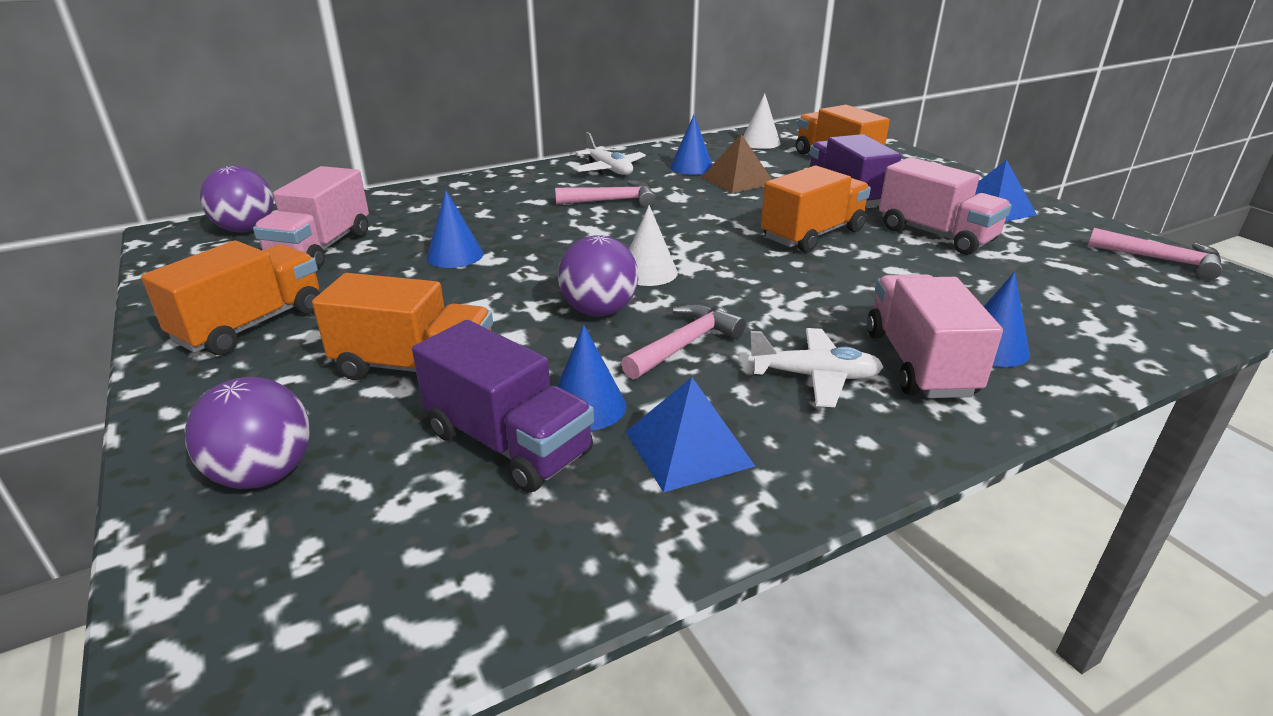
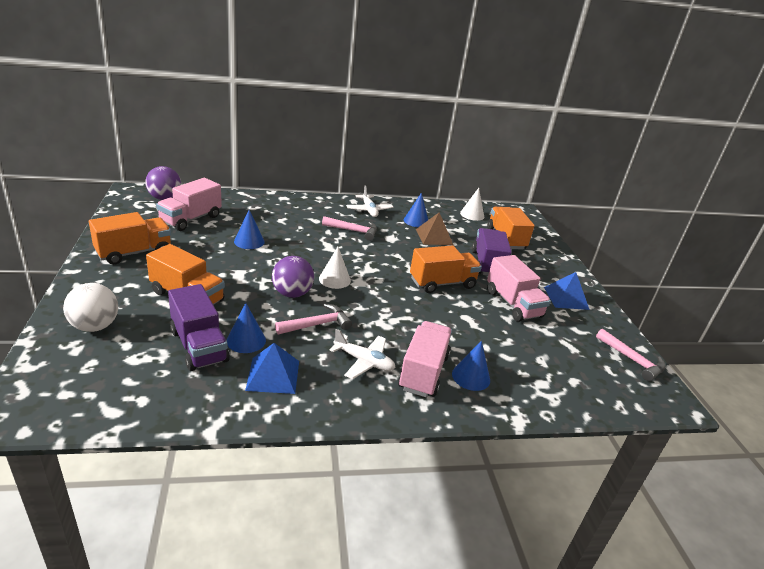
camera: 15 degrees right, 0 degrees up
purple ball [185,377,310,489] -> white ball [63,283,118,332]

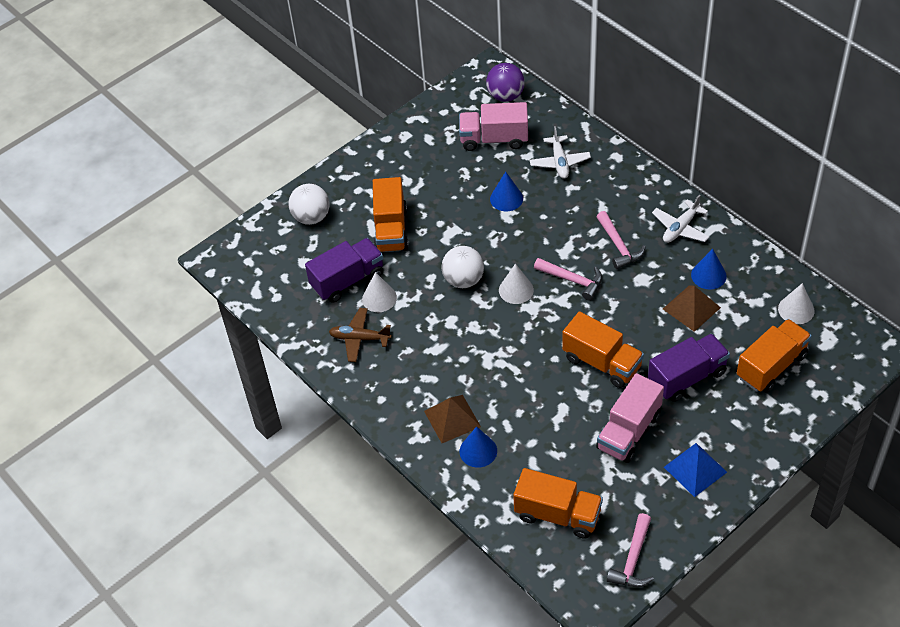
camera: 65 degrees right, 20 degrees up
orange truck [89,212,171,265] -> orange truck moved to [513,468,603,539]
purple truck [168,284,230,371] -> purple truck turned 150 degrees counterclockwise [305,238,383,303]
blue cone [226,303,266,353] -> white cone [362,272,397,312]
blue pyramid [245,343,299,394] -> brown plane [329,308,392,362]
purple ball [272,256,314,298] -> white ball [441,246,484,288]
pink hammer [275,303,352,334] -> pink hammer moved to [534,258,602,301]
white plane [330,329,396,379] -> white plane moved to [530,126,591,179]
pink truck [398,321,452,397] -> brown pyramid [424,395,481,443]

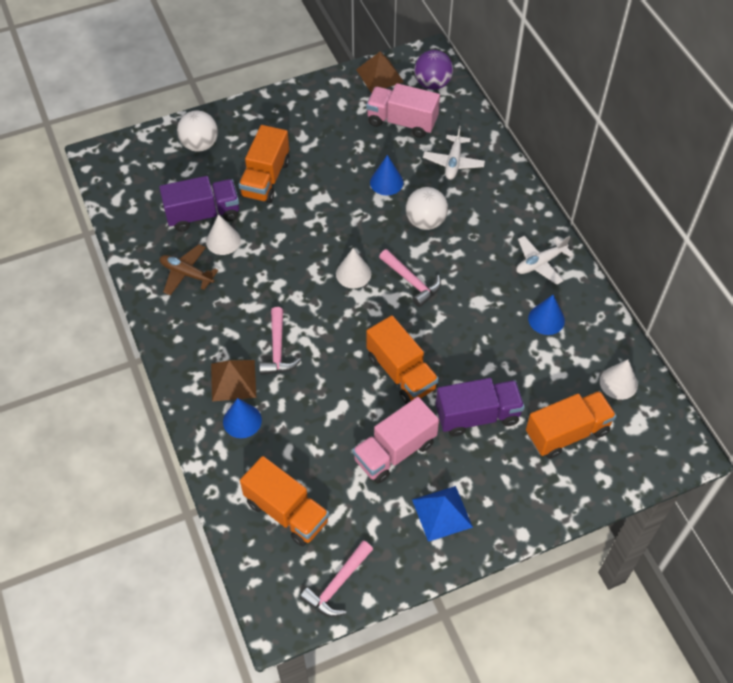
camera: 15 degrees right, 5 degrees up
white ball [441,246,484,288] -> white ball moved to [406,187,448,230]
pink hammer [596,211,646,269] -> pink hammer moved to [259,307,301,375]
brown pyramid [663,285,721,332] -> brown pyramid moved to [356,52,404,93]

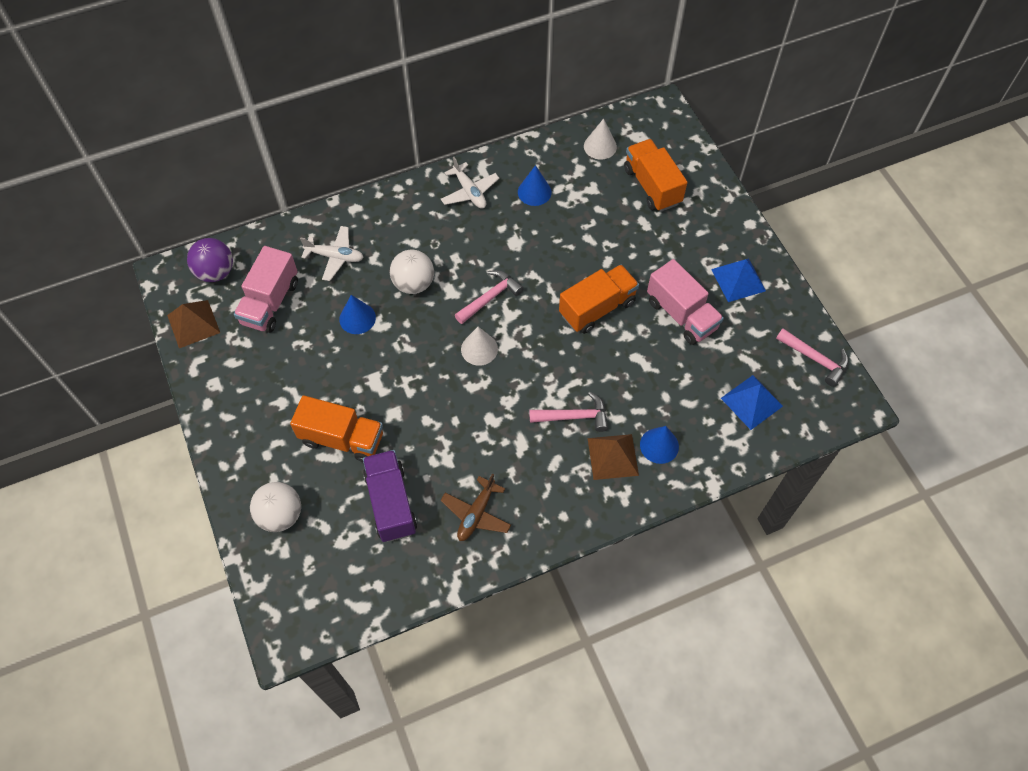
camera: 90 degrees left, 5 degrees up
white cone [206,214,241,255] -> none
orange truck [240,456,329,546] -> blue pyramid [721,375,783,430]
purple truck [436,378,525,436] -> none

